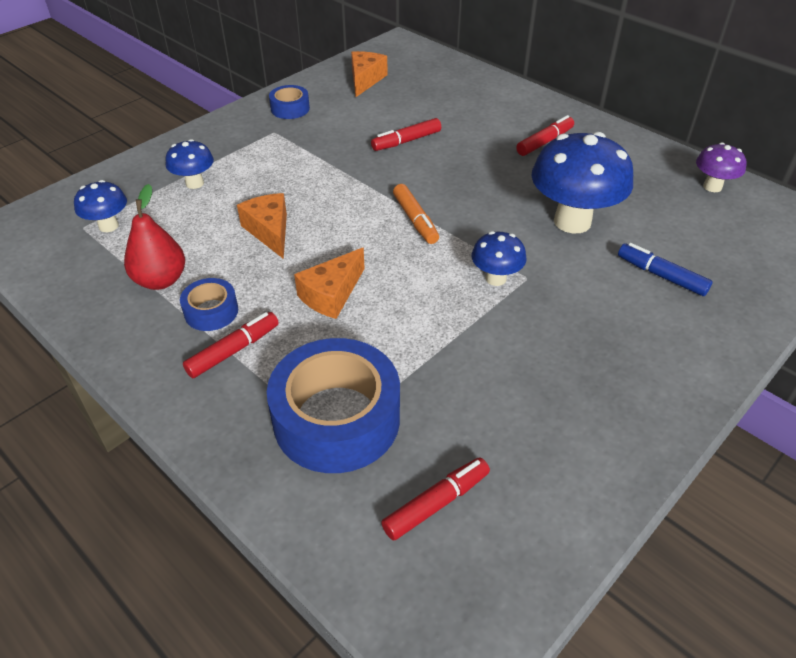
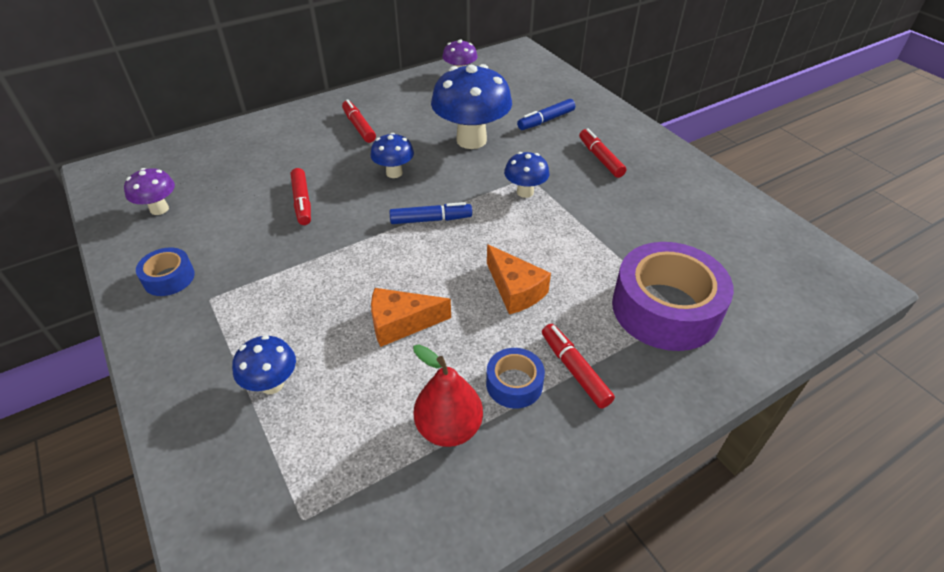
camera: 75 degrees left, 0 degrees up
blue mushroom [74,180,127,232] -> blue mushroom moved to [370,133,414,178]
blue tape [267,338,400,473] -> purple tape [612,242,734,351]
orange cheese [351,51,387,97] -> purple mushroom [124,168,175,215]
red marker [381,457,490,540] -> red marker moved to [579,128,626,178]
orange marker [393,184,439,244] -> blue marker [389,202,472,224]

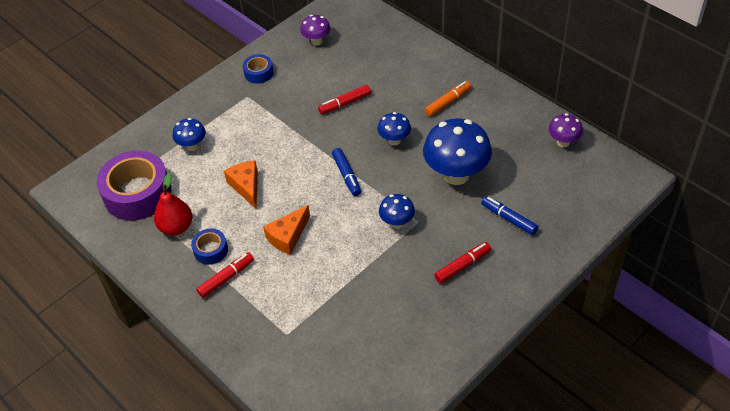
camera: 80 degrees right, 5 degrees up
red marker [342,99,376,143] -> orange marker [425,81,471,117]
purple tape [612,242,734,351] -> purple tape moved to [97,151,171,220]

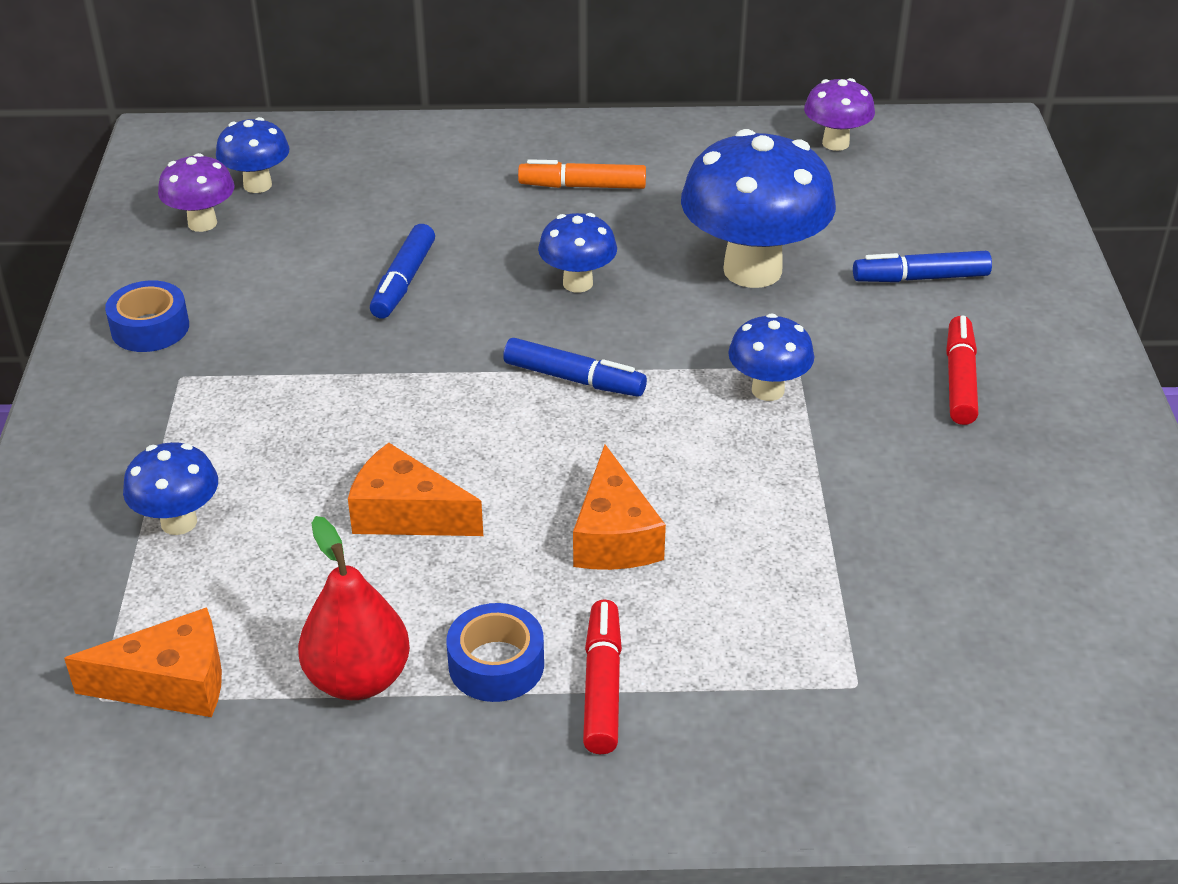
camera: 50 degrees left, 10 degrees down
purple tape [97,151,171,220] -> orange cheese [64,607,222,717]
red marker [318,85,371,114] -> blue marker [370,224,435,319]
orange marker [425,81,471,117] -> orange marker turned 90 degrees counterclockwise [518,159,646,189]
none -> blue mushroom [216,117,289,193]

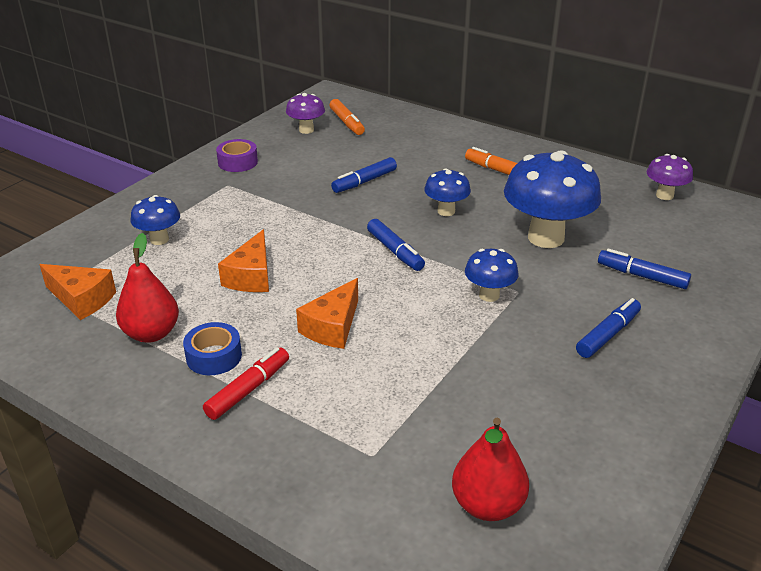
camera: 35 degrees right, 5 degrees down
blue tape [105,280,189,352] -> purple tape [216,139,258,172]
blue mushroom [216,117,289,193] -> orange marker [329,99,365,135]
orange cheese [348,443,483,536] -> orange cheese turned 135 degrees counterclockwise [218,229,269,292]
red marker [946,316,979,425] -> blue marker [576,298,641,358]
none -> red pear [452,418,529,521]

